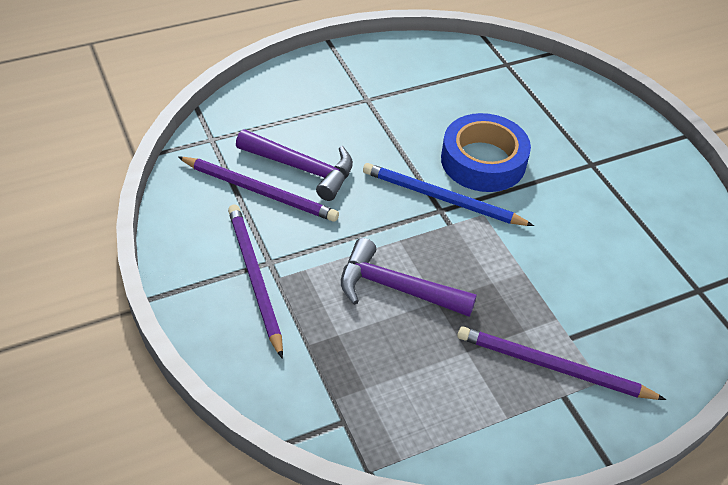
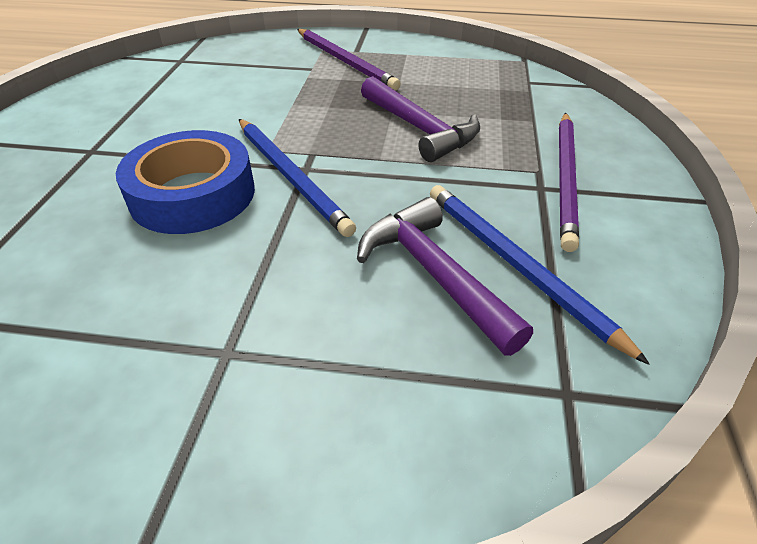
camera: 145 degrees left, 5 degrees down
purple pencil [178,157,339,222] -> blue pencil [430,185,650,365]

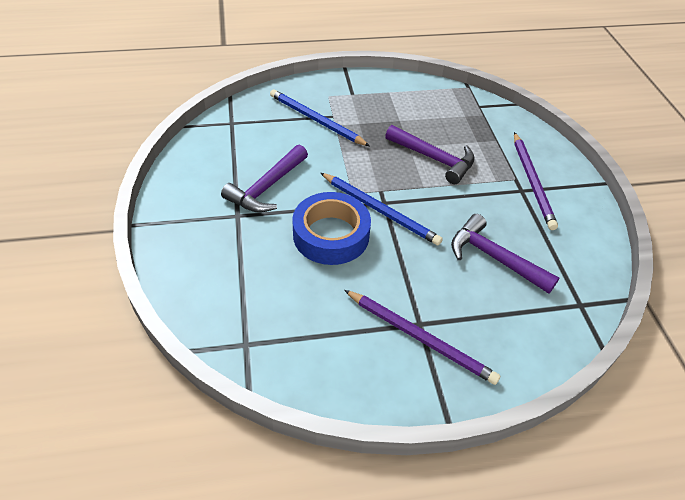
camera: 20 degrees left, 5 degrees up
purple pencil [297,29,401,90] -> purple pencil moved to [344,290,500,385]
blue pencil [430,185,650,365] -> blue pencil moved to [270,89,370,146]
none -> purple hammer [221,145,308,213]

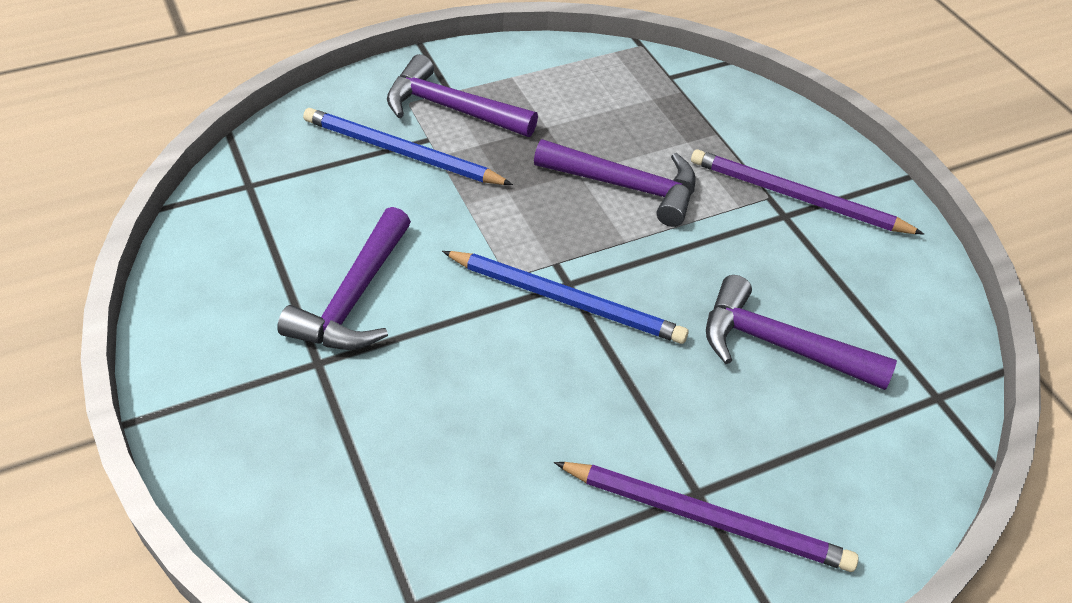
camera: 15 degrees left, 0 degrees up
blue tape [292,192,371,265] -> none
purple pencil [514,132,558,230] -> purple pencil turned 135 degrees clockwise [691,149,924,234]
none -> purple hammer [387,54,538,137]

